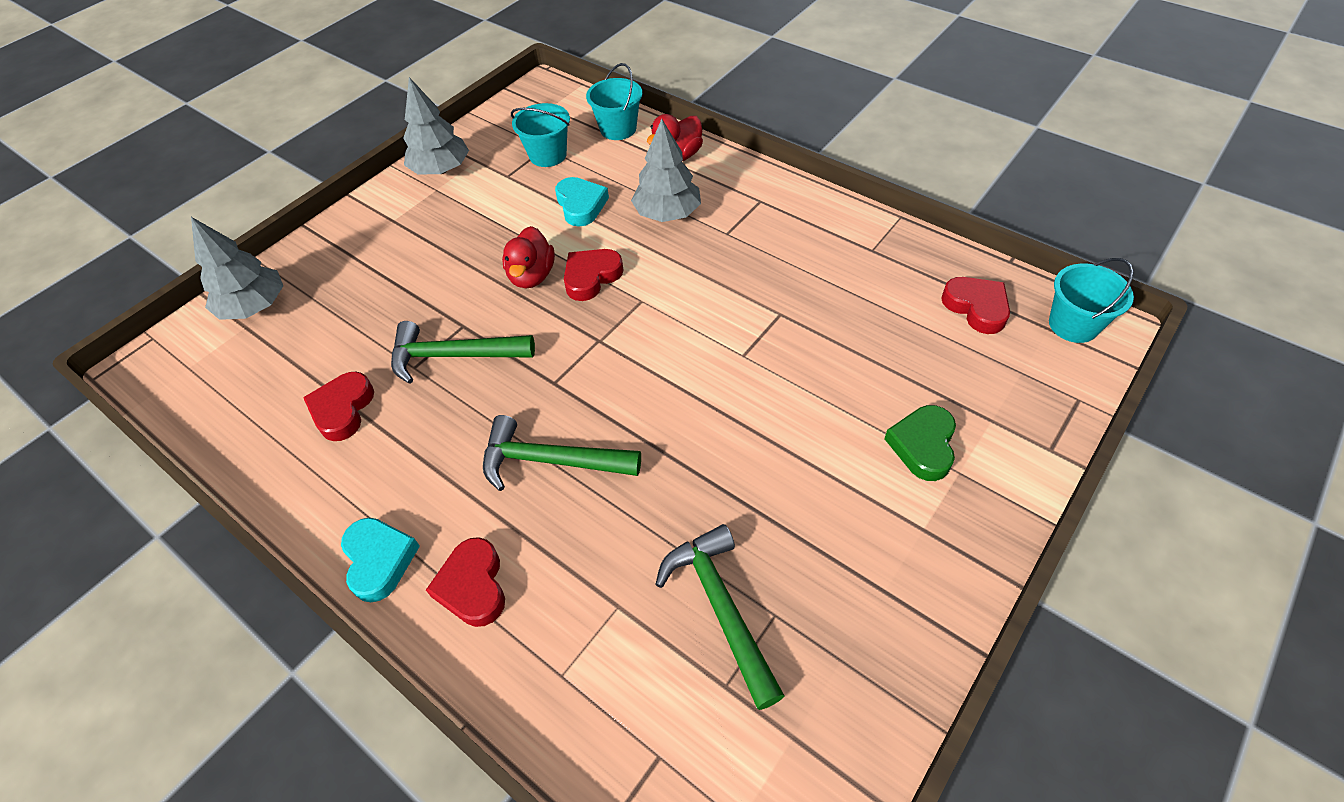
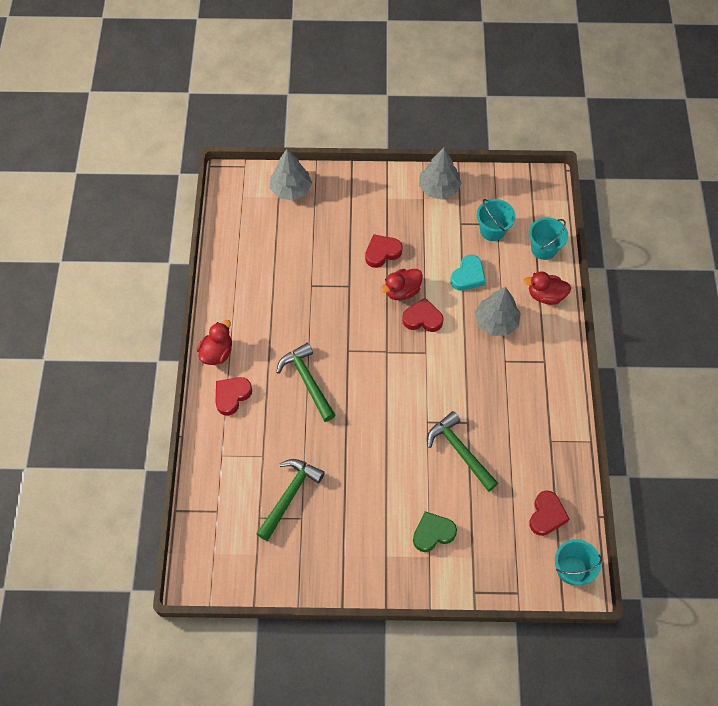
camera: 50 degrees right, 10 degrees up
red heart [303,372,374,441] -> red heart moved to [365,234,403,268]
turquoise heart [341,518,420,602] -> red duck [197,320,232,365]
green hammer [391,321,535,384] -> green hammer moved to [427,411,498,492]

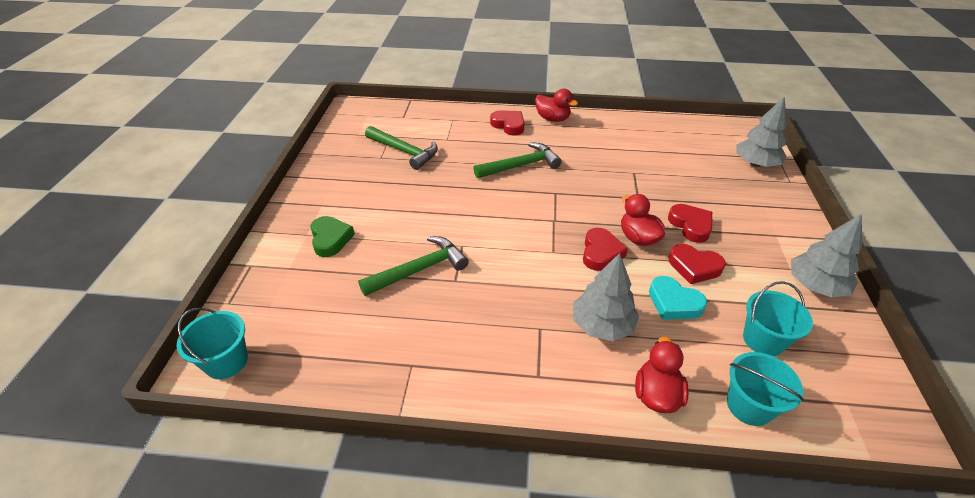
camera: 95 degrees right, 20 degrees down
red heart [529,491,570,536] -> red heart moved to [668,244,726,284]

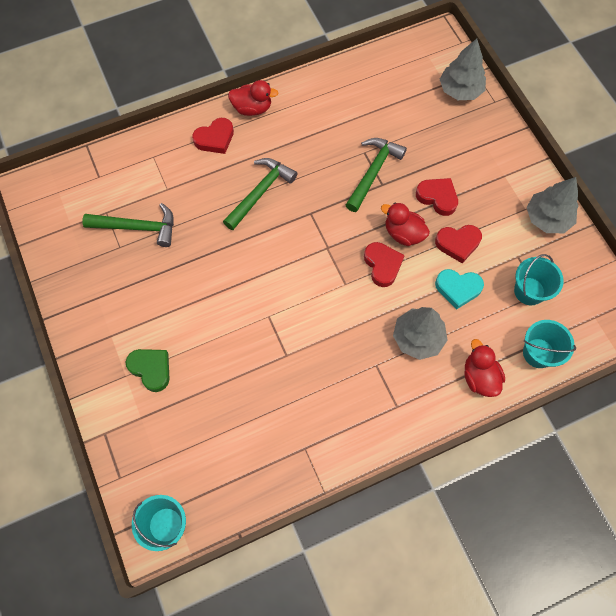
camera: 30 degrees left, 25 degrees up
green hammer [358,236,469,296] -> green hammer moved to [346,138,407,212]
red heart [490,110,525,136] -> red heart turned 135 degrees clockwise [192,118,234,154]

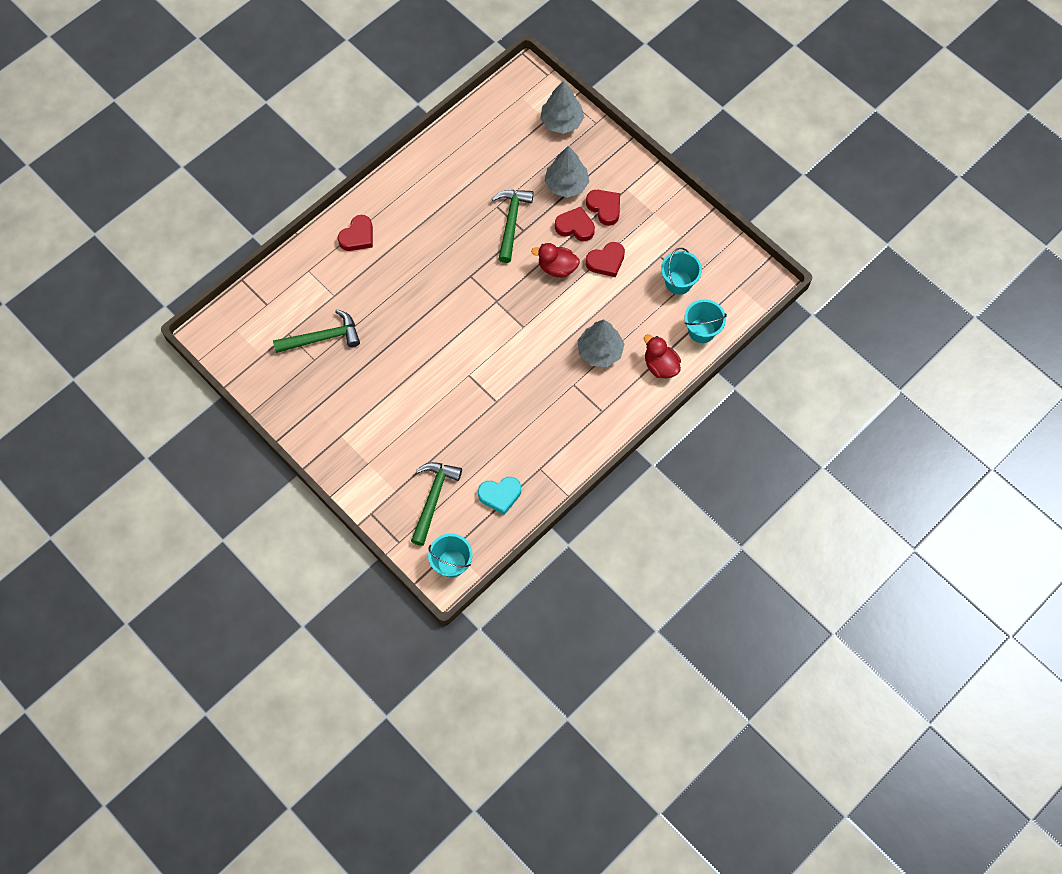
camera: 20 degrees left, 0 degrees up
green heart [126,349,170,392] -> none
green hammer [223,158,298,230] -> green hammer moved to [411,462,462,546]
red duck [228,80,278,116] -> none
red heart [364,242,405,287] -> red heart moved to [586,190,620,226]
turquoise heart [435,269,484,310] -> turquoise heart moved to [478,477,521,515]
grey tree [527,177,578,233] -> grey tree moved to [545,146,590,198]

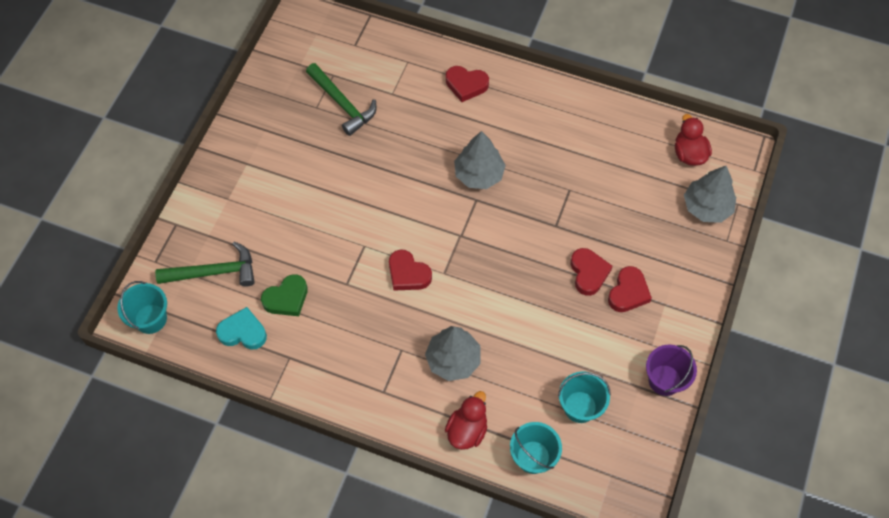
camera: 65 degrees right, 5 degrees down
turquoise heart [478,477,521,515] -> turquoise heart turned 135 degrees clockwise [216,307,267,350]
green hammer [492,190,534,263] -> none
red duck [531,243,580,278] -> red duck moved to [675,114,712,166]
grey tree [545,146,590,198] -> grey tree moved to [454,131,506,189]
red heart [586,242,625,277] -> red heart moved to [389,250,432,291]
none -> green heart [261,274,308,316]
none -> purple bucket [646,345,697,396]

